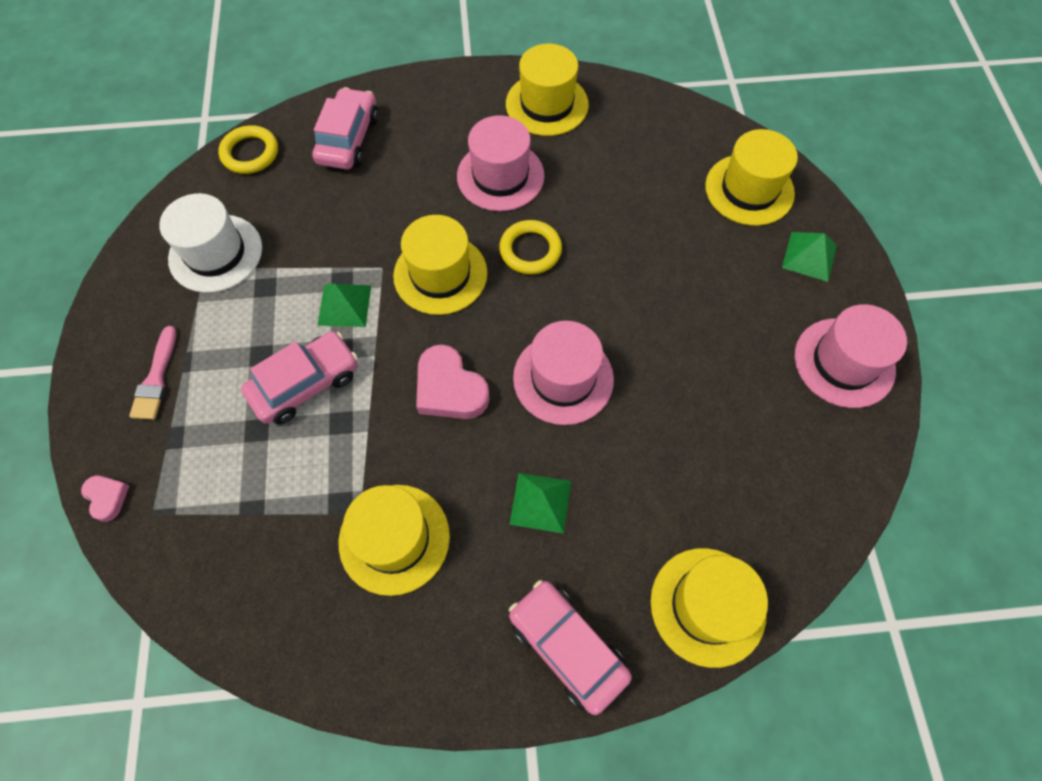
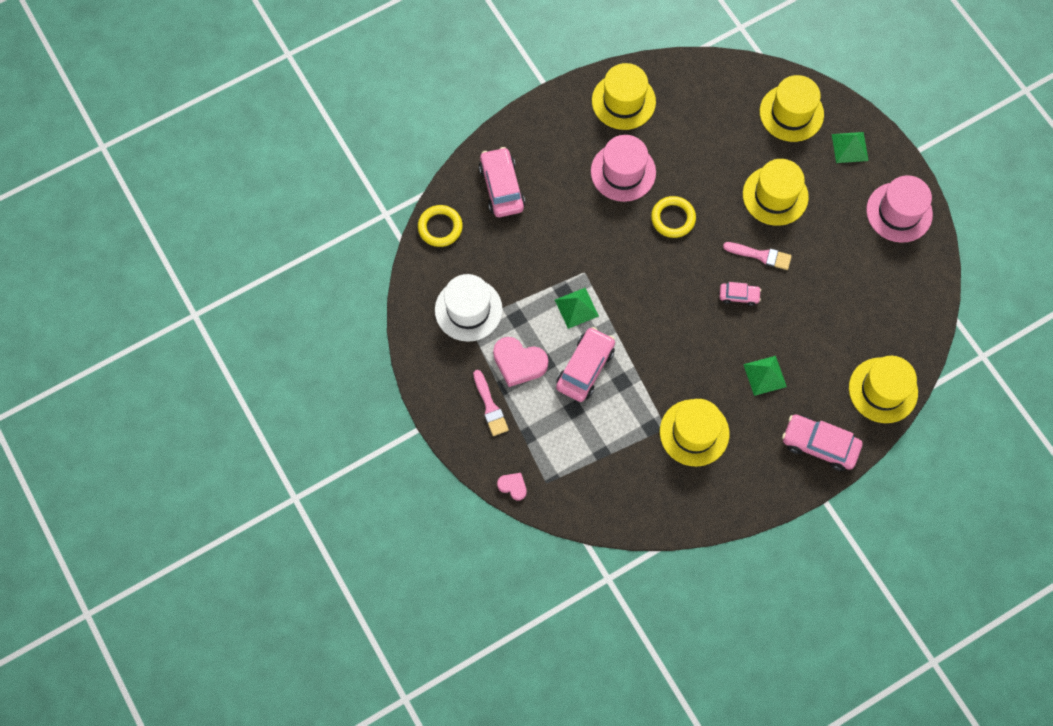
camera: 25 degrees left, 5 degrees up
yellow hat [393,215,487,315] -> yellow hat moved to [743,159,809,226]
pink heart [416,344,490,419] -> pink heart moved to [493,337,548,387]
pink hat [513,321,614,425] -> pink car [720,282,761,306]
none -> pink brush [723,242,792,270]

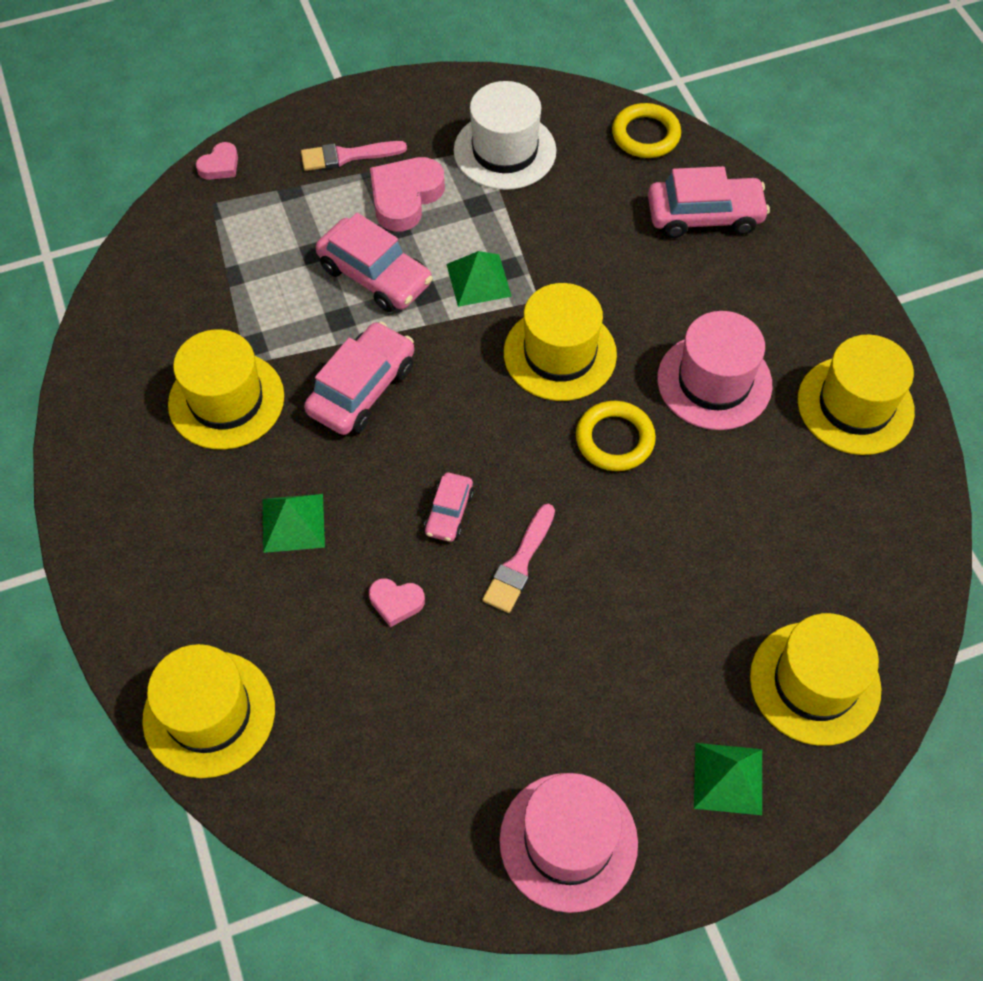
camera: 100 degrees right, 10 degrees down
yellow hat [743,159,809,226] -> yellow hat moved to [504,283,617,401]
pink car [782,414,862,471] -> pink car moved to [304,321,414,435]
none -> pink heart [369,578,425,627]

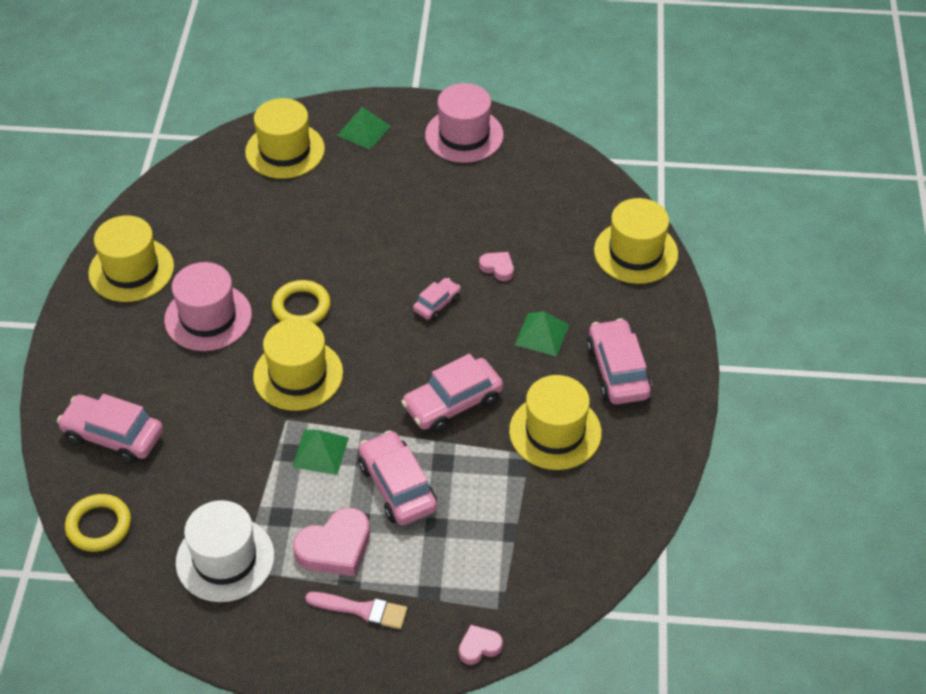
camera: 155 degrees left, 10 degrees down
pink brush [482,504,555,613] -> none
none -> pink car [587,318,652,404]

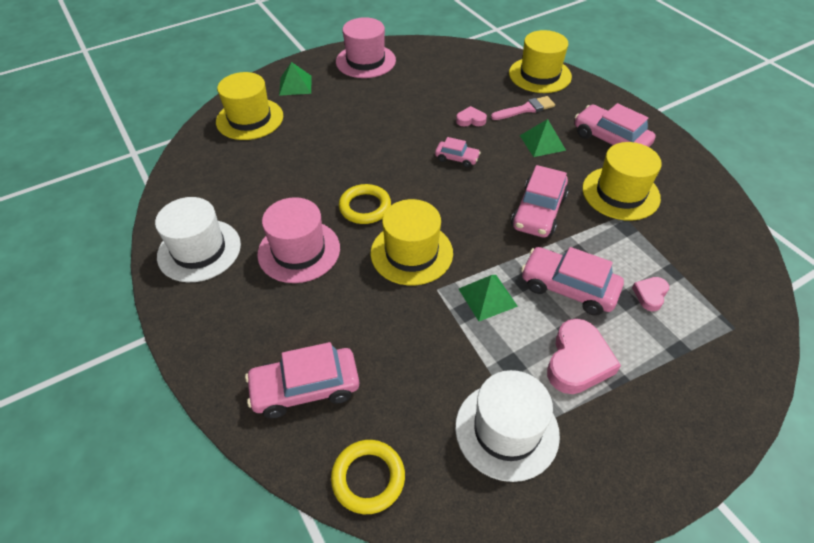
camera: 35 degrees left, 0 degrees up
yellow hat [88,215,174,302] -> white hat [155,197,241,282]
pink brush [305,592,407,629] -> pink brush moved to [491,96,555,120]
pink car [413,278,461,320] -> pink car turned 105 degrees clockwise [435,137,481,168]
pink heart [459,625,503,665] -> pink heart moved to [632,277,669,311]

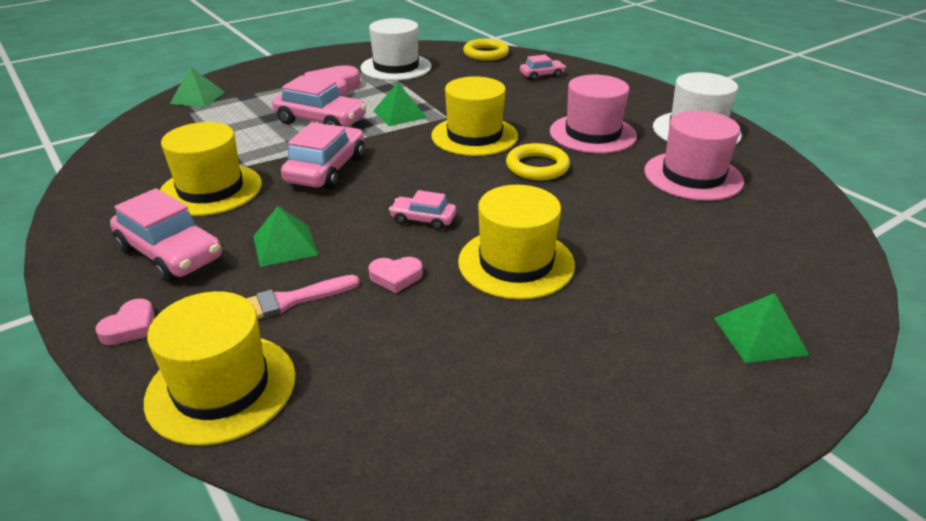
camera: 175 degrees right, 15 degrees down
yellow hat [216,72,283,140] -> yellow hat moved to [458,185,575,300]
pink car [245,342,360,418] -> pink car [520,55,566,80], size x0.55
pink hat [336,17,396,78] -> pink hat moved to [644,111,744,201]
pink heart [632,277,669,311] -> pink heart moved to [95,299,155,345]
none -> green pyramid [170,67,225,107]

